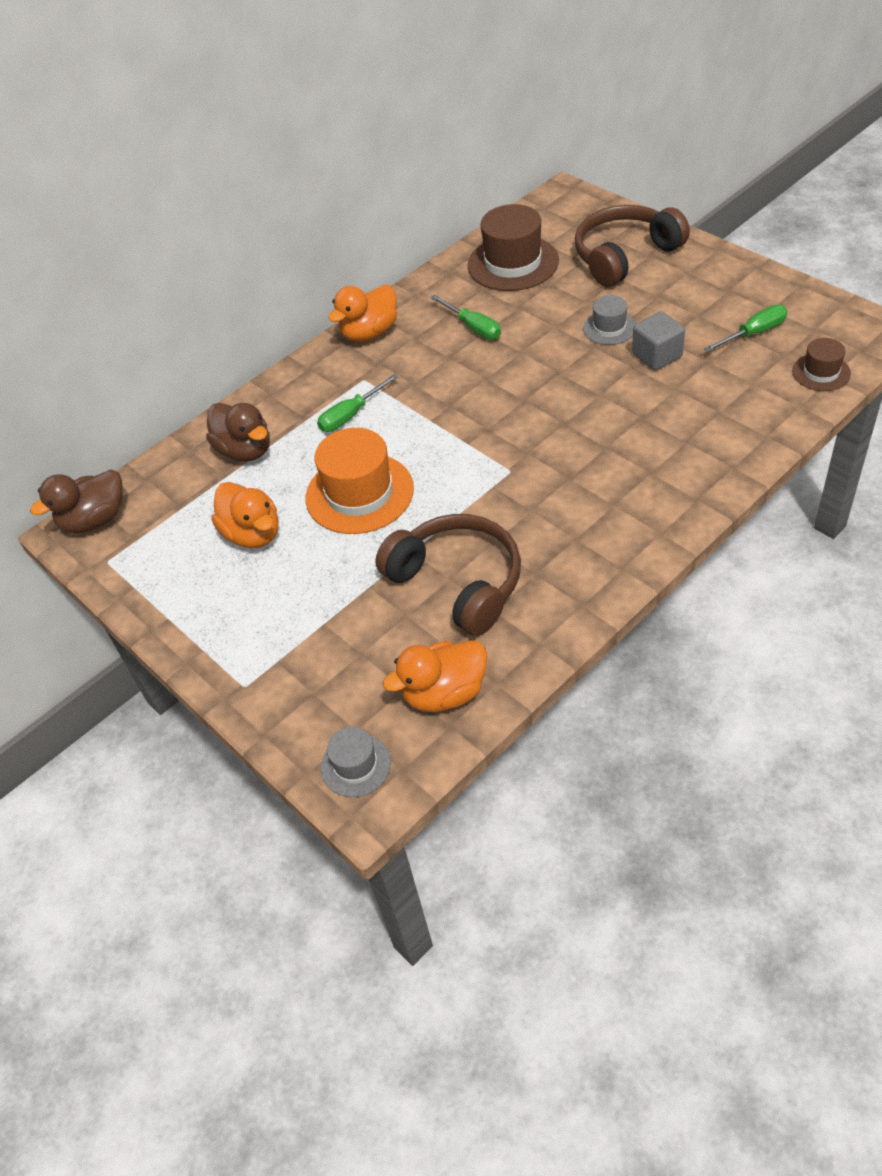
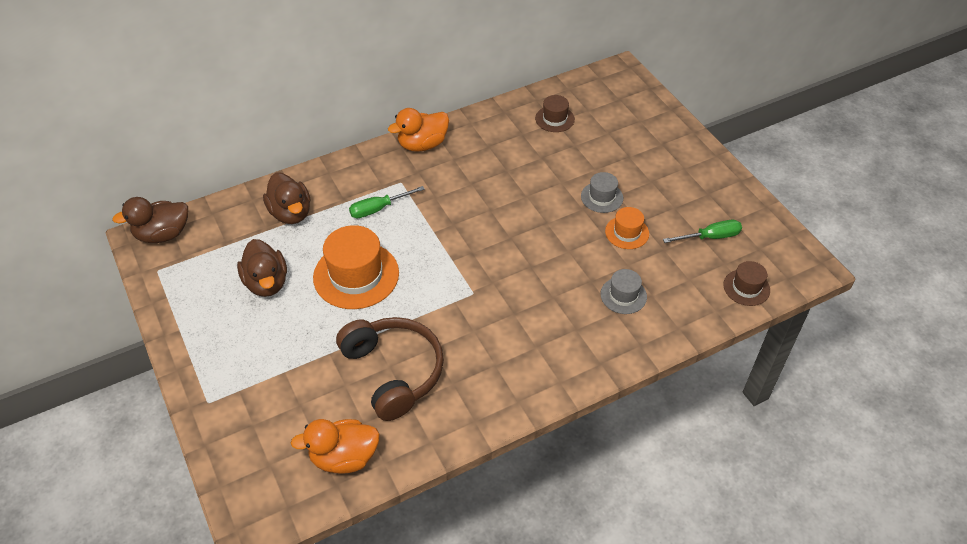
camera: 10 degrees right, 0 degrees up
orange duck [211,482,278,548] -> brown duck [237,239,287,297]
grey hat [321,727,391,797] -> grey hat moved to [600,269,647,314]
green screwdriver [430,295,501,340] -> none
brown hat [467,204,559,291] -> brown hat [535,95,575,132], size x0.53
brown headphones [575,205,690,287] -> none
grey cube [632,311,685,371] -> orange hat [605,207,649,249]

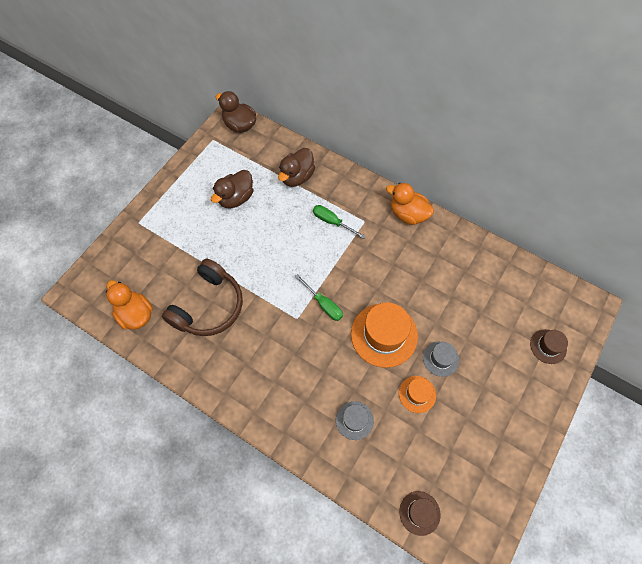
camera: 60 degrees right, 15 degrees up
orange hat [313,225,399,309] -> orange hat moved to [351,302,418,368]
brown hat [535,95,575,132] -> brown hat moved to [530,329,568,364]
green screwdriver [663,220,742,243] -> green screwdriver moved to [295,274,343,321]

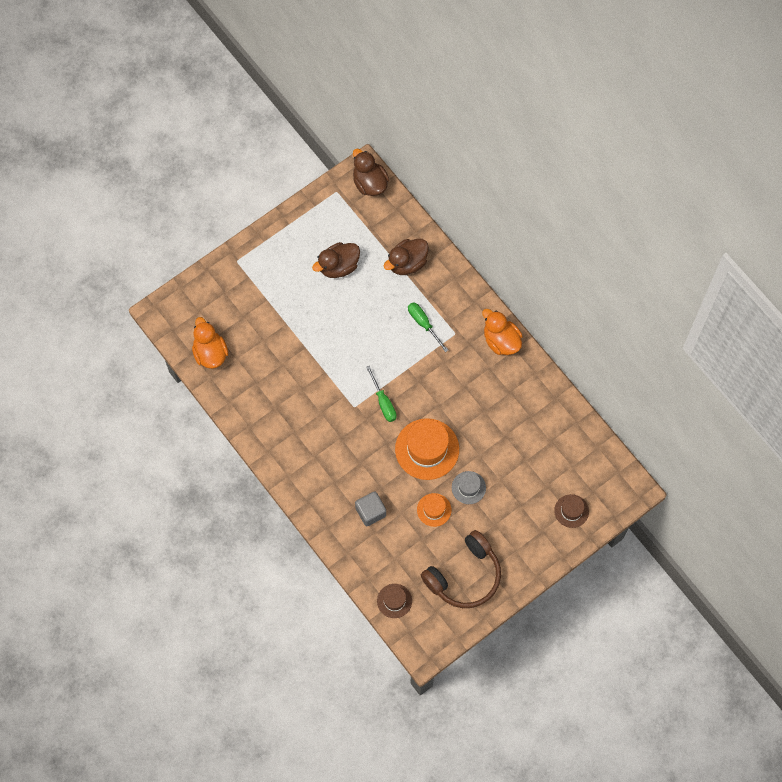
camera: 20 degrees right, 5 degrees up
brown headphones [162,258,243,336] -> brown headphones moved to [421,530,501,608]
grey hat [336,401,374,440] -> grey cube [355,491,386,526]

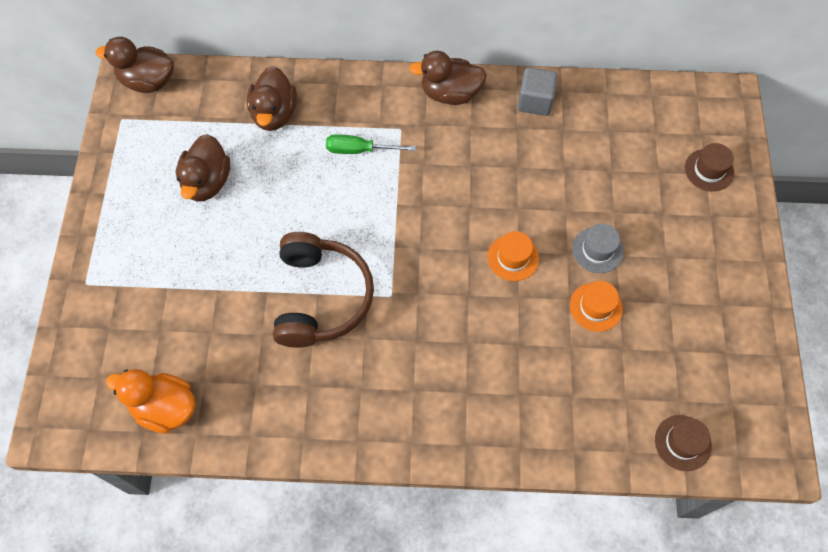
camera: 50 degrees left, 5 degrees down
grey cube [355,491,386,526] -> grey cube moved to [517,67,558,116]
green screwdriver [366,366,397,422] -> none
orange hat [395,418,459,480] -> orange hat [487,231,539,281], size x0.53
brown headphones [421,530,501,608] -> brown headphones moved to [273,232,374,348]
orange duck [482,309,522,355] -> brown duck [409,51,487,105]

